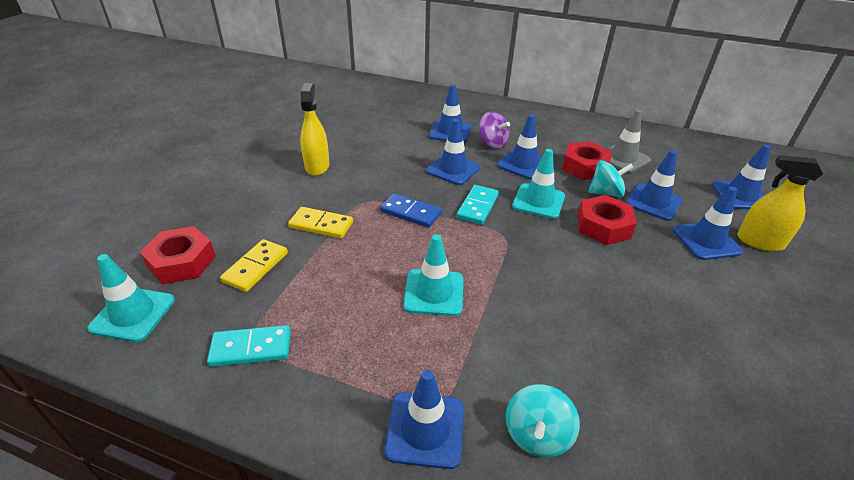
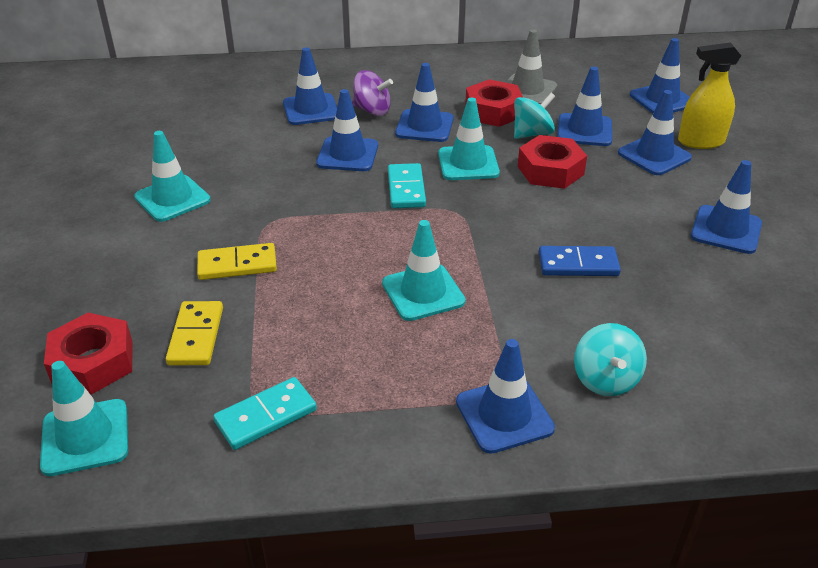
camera: 25 degrees left, 0 degrees up
yellow spray bottle [300,83,329,176] -> turquoise traffic cone [134,131,211,222]
blue domino [380,193,442,228] -> blue domino moved to [539,246,621,276]
none -> blue traffic cone [691,160,762,254]

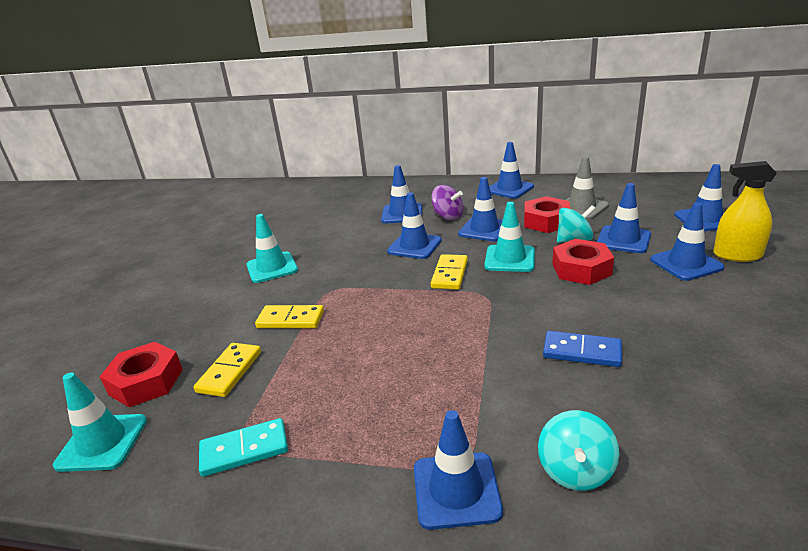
camera: 20 degrees right, 10 degrees down
turquoise traffic cone [382,220,465,321] -> none
turquoise domino [388,163,426,208] -> yellow domino [431,254,468,290]
blue traffic cone [691,160,762,254] -> blue traffic cone moved to [489,142,534,199]

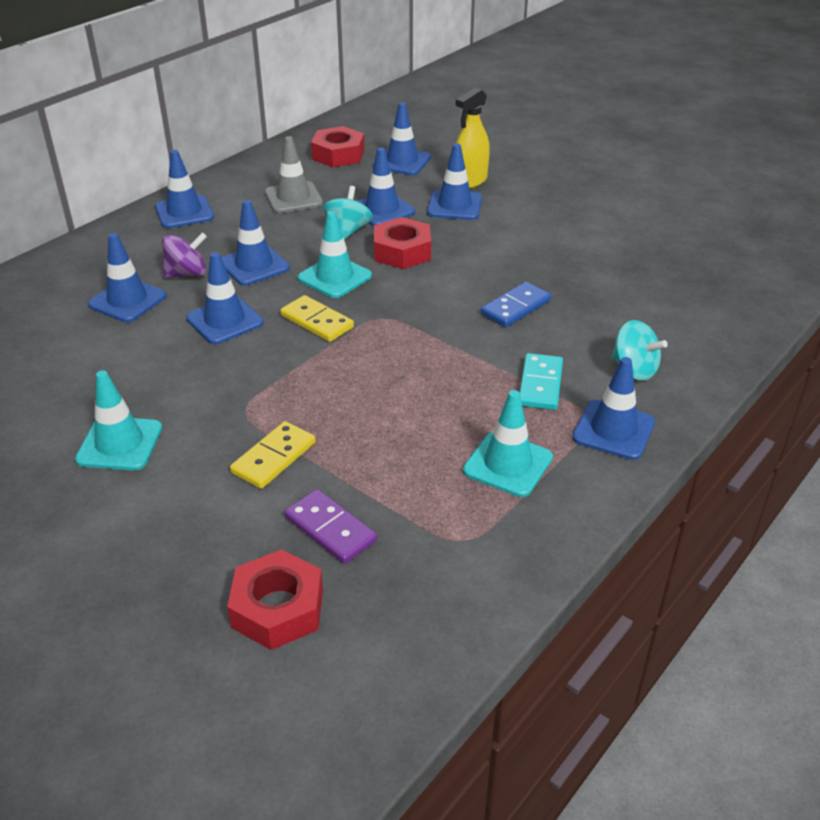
camera: 65 degrees left, 10 degrees up
turquoise traffic cone [53,372,147,472] -> turquoise traffic cone moved to [463,390,553,497]
yellow domino [193,343,261,397] -> purple domino [285,489,377,564]
turquoise domino [199,418,288,477] -> turquoise domino moved to [520,353,563,410]
red nut [524,196,571,233] -> red nut moved to [311,126,365,168]

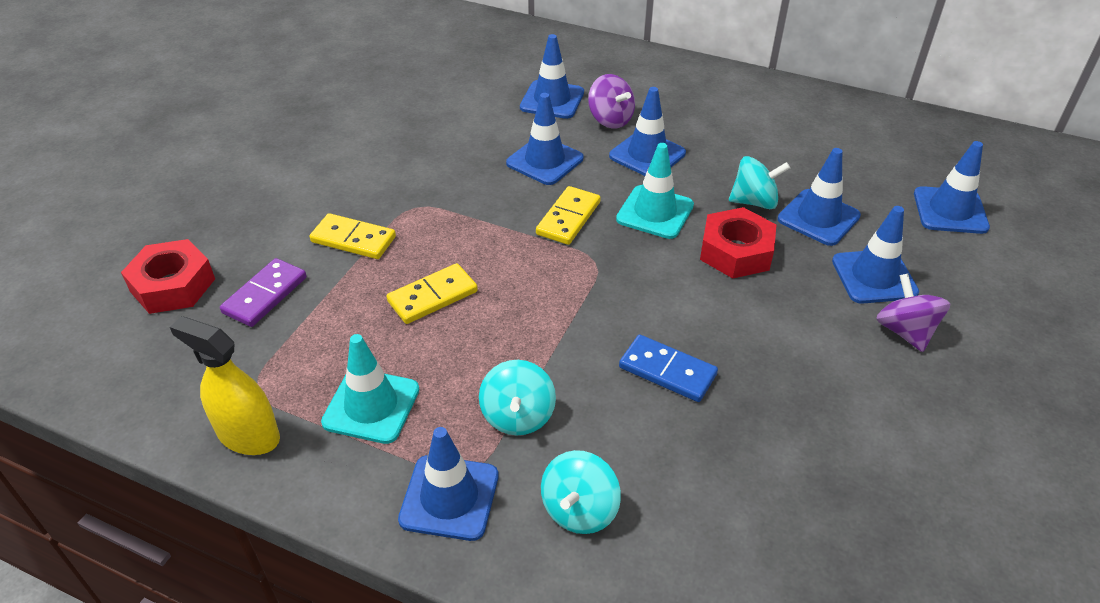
camera: 75 degrees right, 5 degrees up
turquoise traffic cone [75,370,162,471] -> none
blue traffic cone [155,150,214,228] -> none
grey traffic cone [265,136,323,213] -> none
red nut [311,126,365,168] -> none
yellow spray bottle [456,88,490,189] -> yellow spray bottle moved to [170,316,280,455]
turquoise domino [520,353,563,410] -> turquoise spinning top [479,360,556,435]
none -> yellow domino [386,263,478,324]
none -> purple spinning top [876,274,950,352]

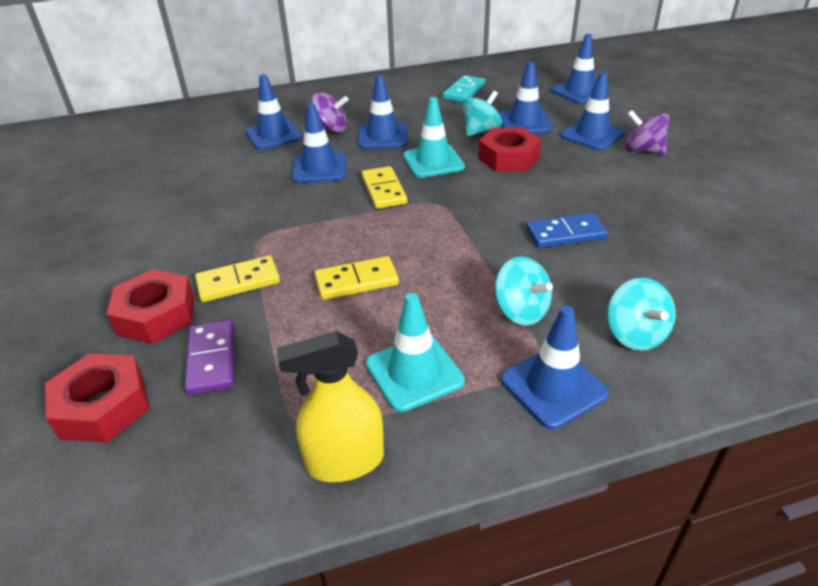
camera: 40 degrees left, 5 degrees down
yellow domino [386,263,478,324] -> yellow domino turned 60 degrees clockwise [315,256,399,300]
none -> red nut [107,269,194,344]
none -> turquoise domino [443,75,485,102]

